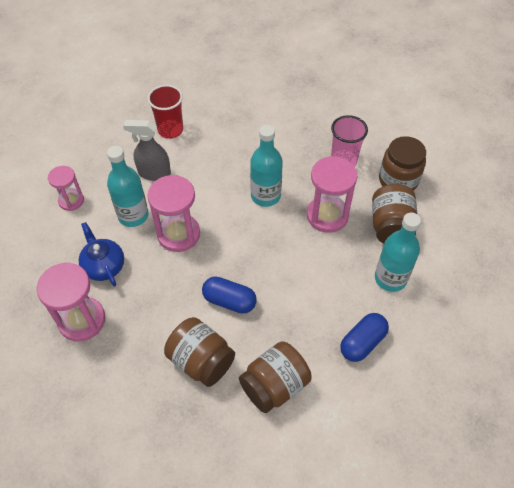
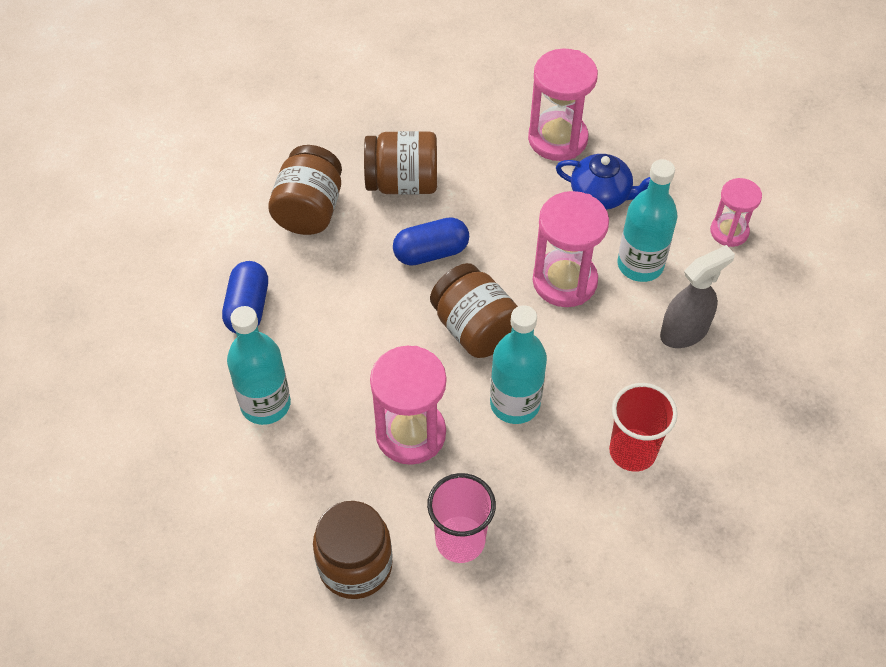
camera: 140 degrees right, 0 degrees up
red cup [147,85,183,139] -> red cup moved to [609,383,678,472]
brown jar [372,184,417,244] -> brown jar moved to [430,263,518,358]

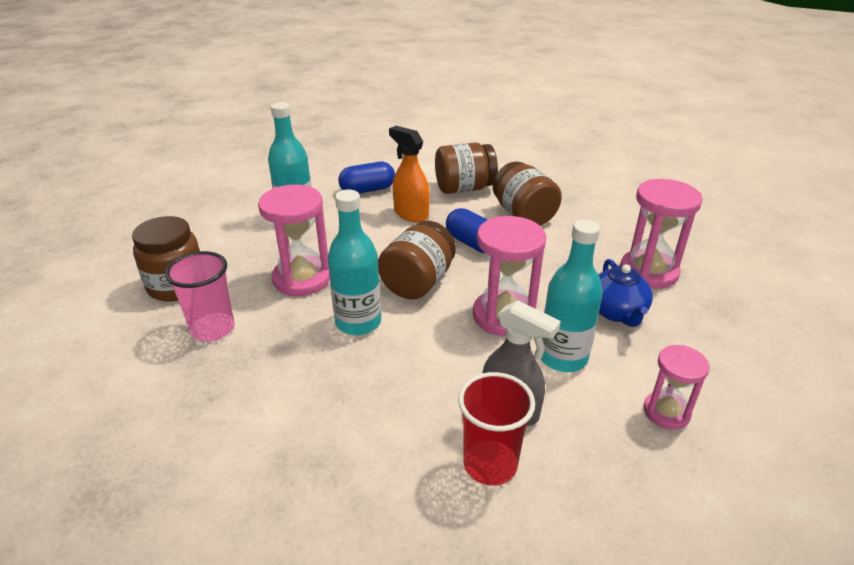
camera: 65 degrees right, 20 degrees down
red cup [609,383,678,472] -> red cup moved to [458,372,535,485]
none -> orange spray bottle [389,126,430,222]

